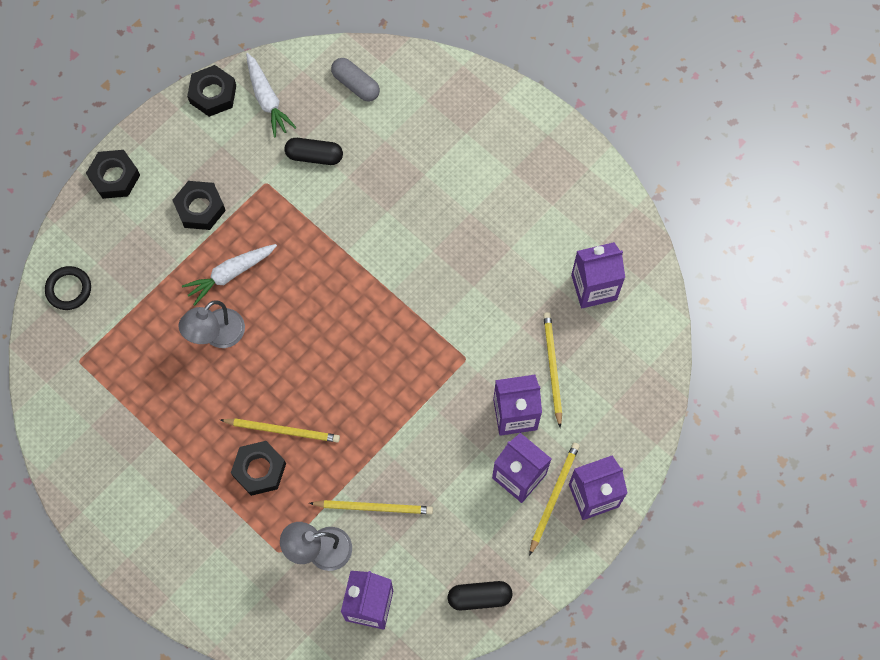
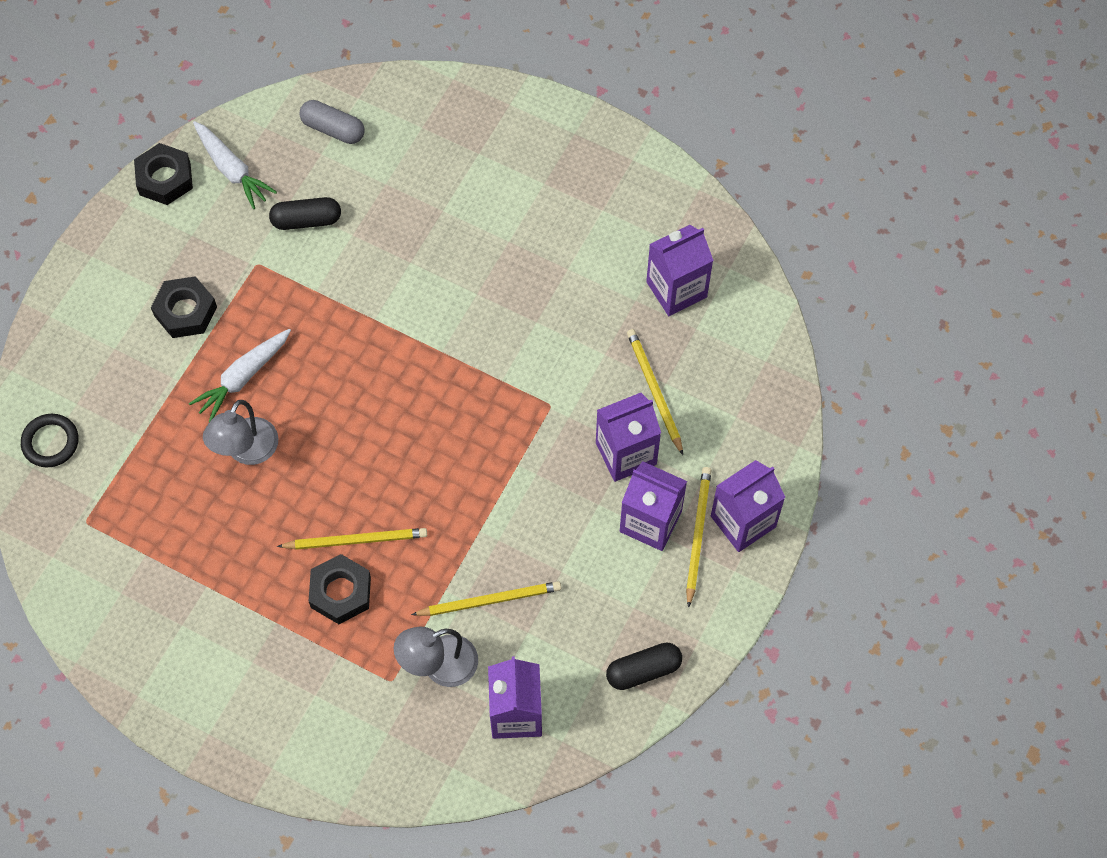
camera: 15 degrees left, 5 degrees down
black nut [86,150,140,199] -> none

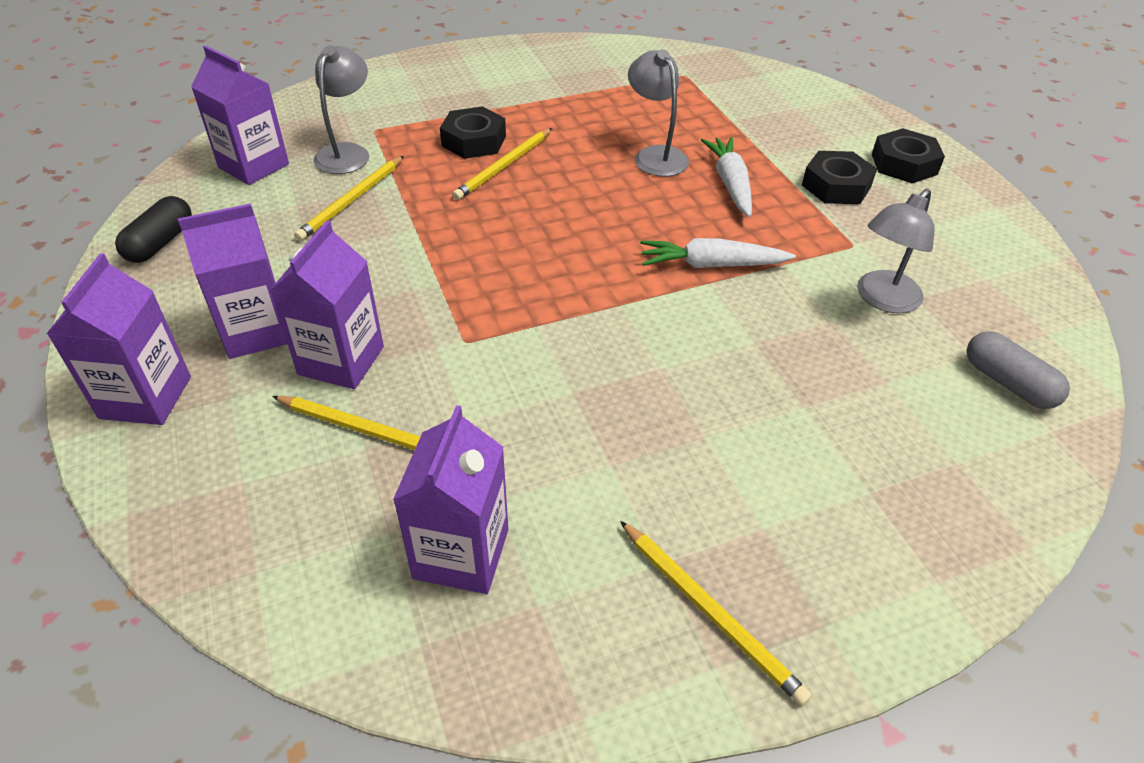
camera: 130 degrees right, 20 degrees down
black ring [21,414,78,467] -> none
black nut [134,143,193,205] -> black nut moved to [872,128,945,183]
white carrot [193,121,277,209] -> white carrot moved to [640,238,796,268]
black capsule [269,197,341,230] -> grey lamp [857,189,935,313]
grey capsule [300,100,365,144] -> grey capsule turned 75 degrees clockwise [967,331,1070,409]
yellow pencil [686,467,711,608] -> yellow pencil moved to [620,521,812,706]

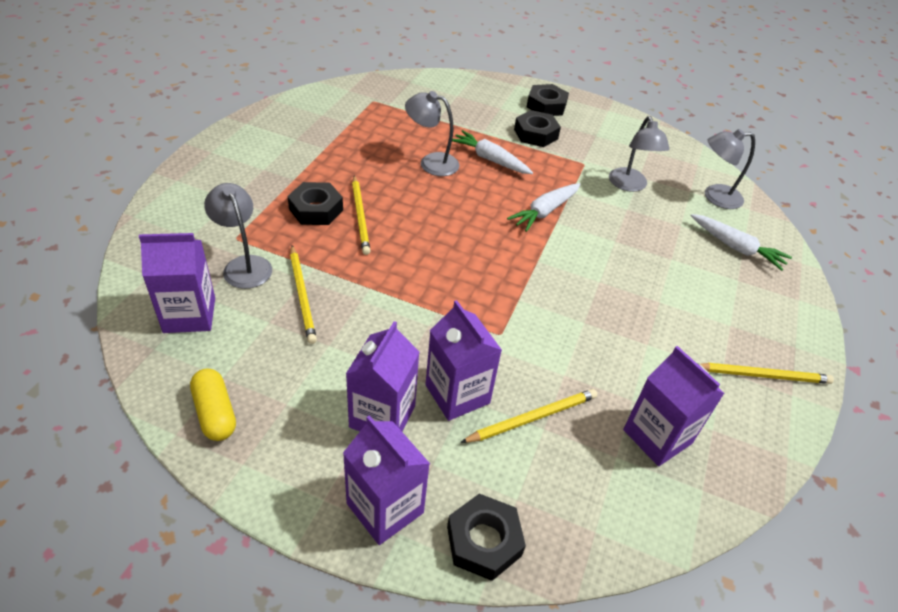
camera: 50 degrees left, 0 degrees up
black capsule [115,196,192,263] -> yellow capsule [190,369,236,441]
grey capsule [967,331,1070,409] -> grey lamp [705,129,755,209]
none -> black nut [447,494,526,581]
none -> white carrot [691,214,792,271]

